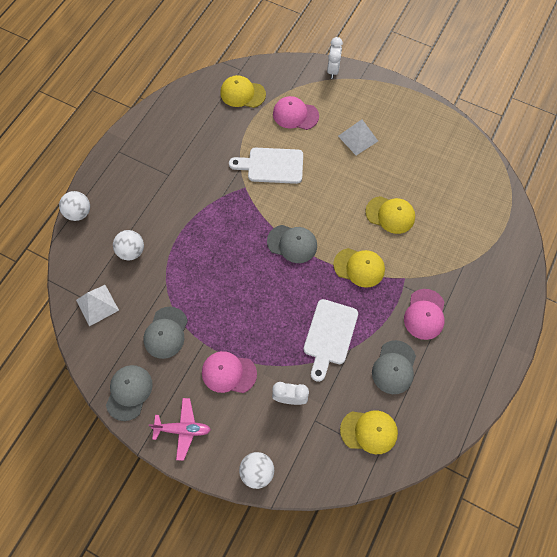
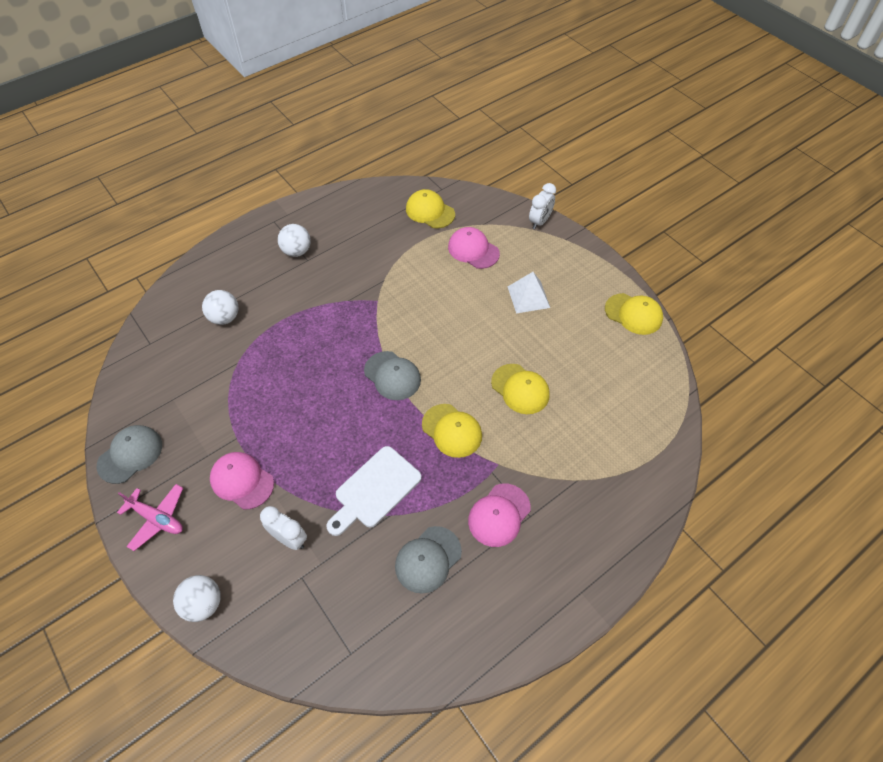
camera: 25 degrees right, 10 degrees down
white ball [59,191,90,221] -> white ball moved to [278,224,311,257]
white pyramid [76,285,119,326] -> none
grey cap [143,307,188,359] -> none
white cutting board [229,148,303,184] -> none
yellow cap [340,410,398,454] -> yellow cap moved to [605,293,663,335]

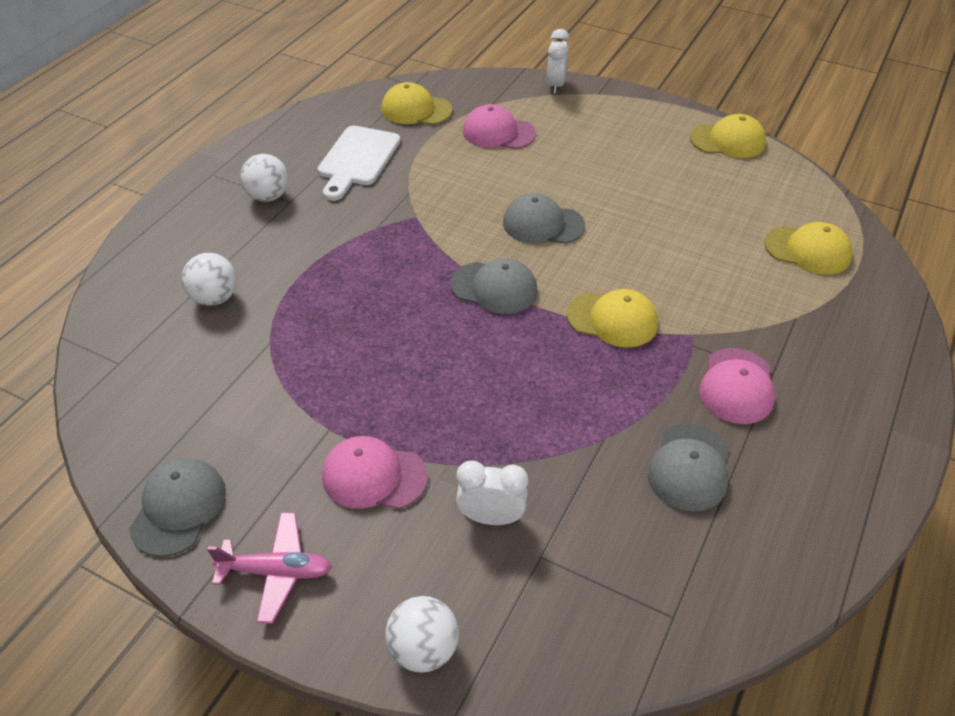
camera: 25 degrees left, 10 degrees down
white cutting board [326,446,421,536] -> white cutting board moved to [317,126,401,201]
yellow cap [491,364,550,414] -> yellow cap moved to [764,222,853,275]
white pyramid [508,272,550,313] -> none
none -> grey cap [503,193,585,244]

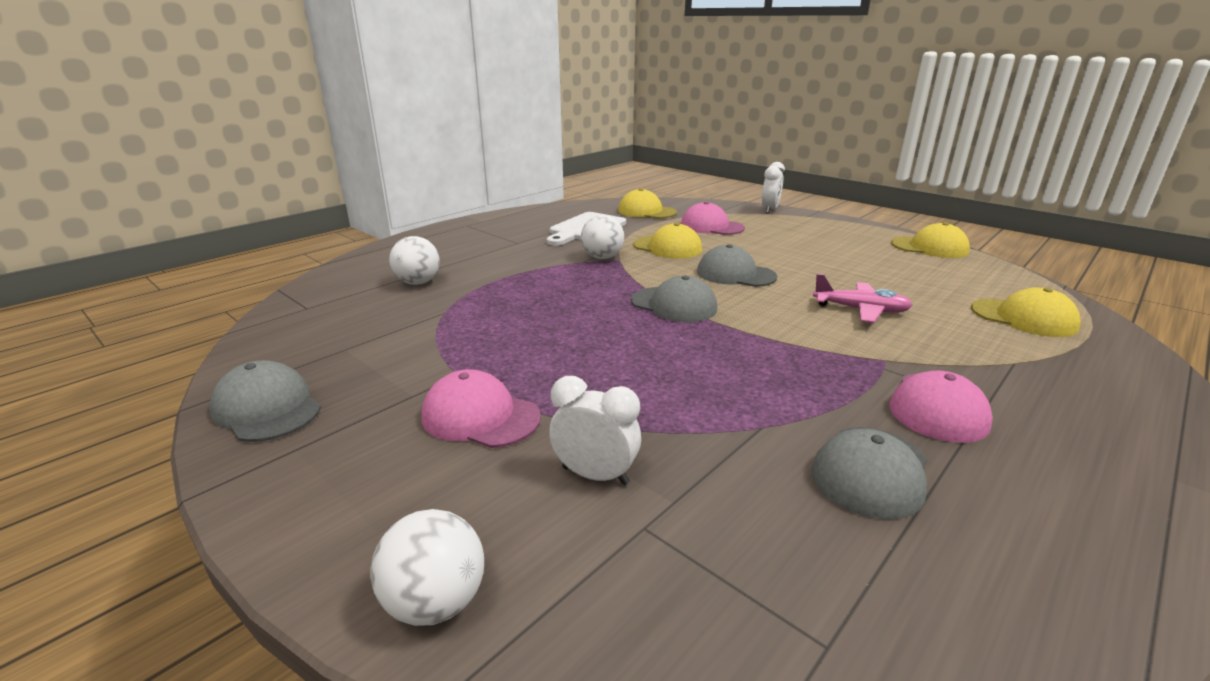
camera: 15 degrees right, 20 degrees down
grey cap [129,458,226,557] -> grey cap turned 75 degrees counterclockwise [209,360,321,442]
pink plane [207,512,332,624] -> pink plane moved to [813,274,913,323]
white ball [240,154,289,202] -> white ball moved to [581,215,624,259]
yellow cap [567,289,658,348] -> yellow cap moved to [633,223,702,259]

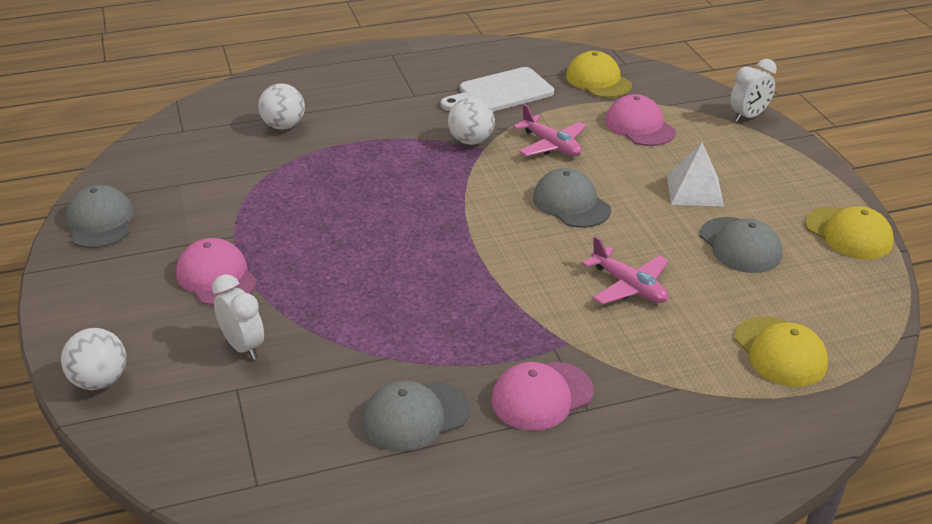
camera: 30 degrees right, 10 degrees up
grey cap [631,275,717,322] -> grey cap moved to [700,217,782,273]
yellow cap [633,223,702,259] -> pink plane [513,104,586,157]
none -> white pyramid [667,142,724,206]

